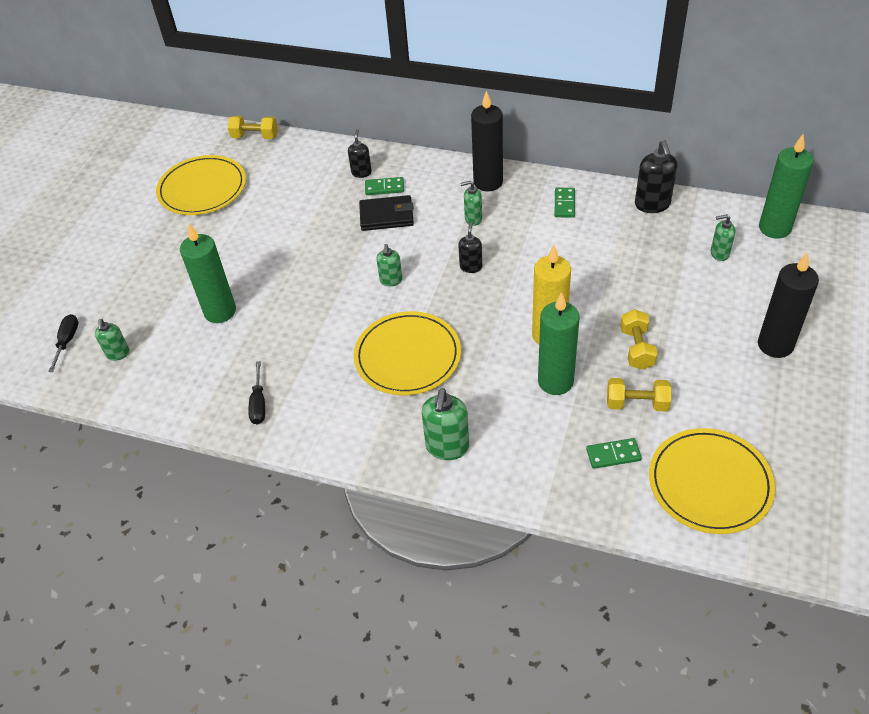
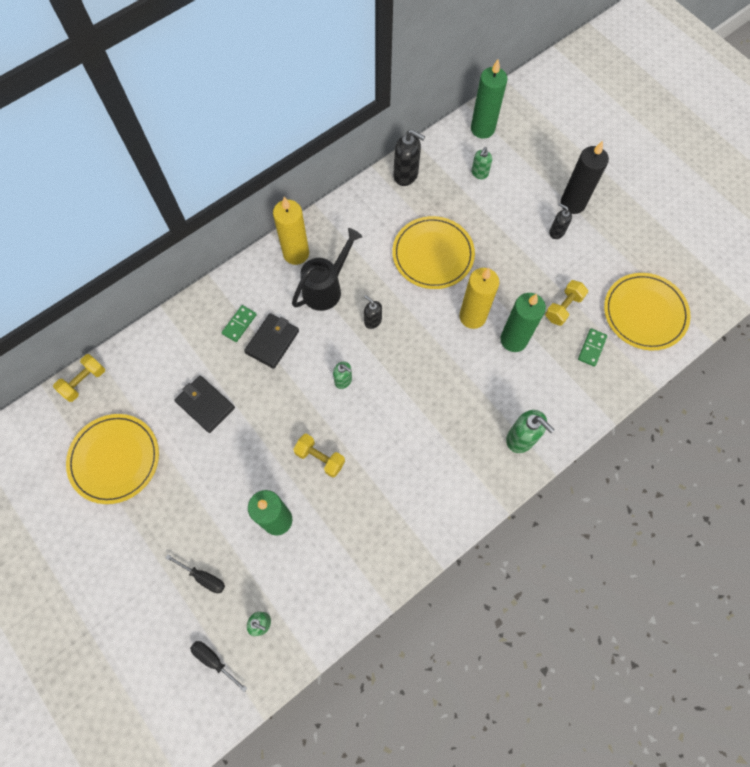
camera: 60 degrees left, 20 degrees up
black screwdriver [248,361,265,424] -> black screwdriver moved to [166,555,225,593]
black soap dispenser [348,129,372,178] -> black soap dispenser moved to [549,203,572,239]
yellow plate [354,311,461,395] -> yellow plate moved to [392,216,475,289]
green soap dispenser [460,181,482,226] -> black watering can [292,228,362,311]
black candle [471,91,503,192] -> yellow candle [273,197,309,265]
green domino [554,188,575,218] -> none
yellow dumbbell [620,309,658,370] -> yellow dumbbell moved to [293,434,345,478]
none -> black wallet [174,376,235,433]

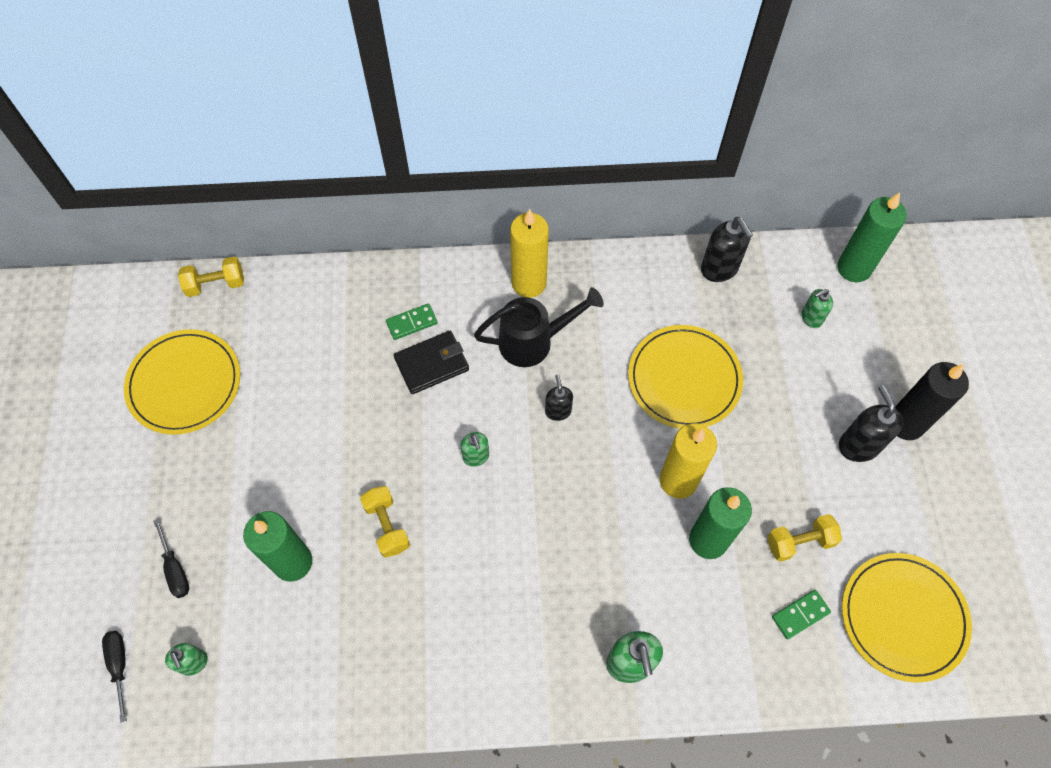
camera: 35 degrees right, 5 degrees down
black wallet [174,376,235,433] -> none
black soap dispenser [549,203,572,239] -> black soap dispenser [839,385,903,462], size x1.64

